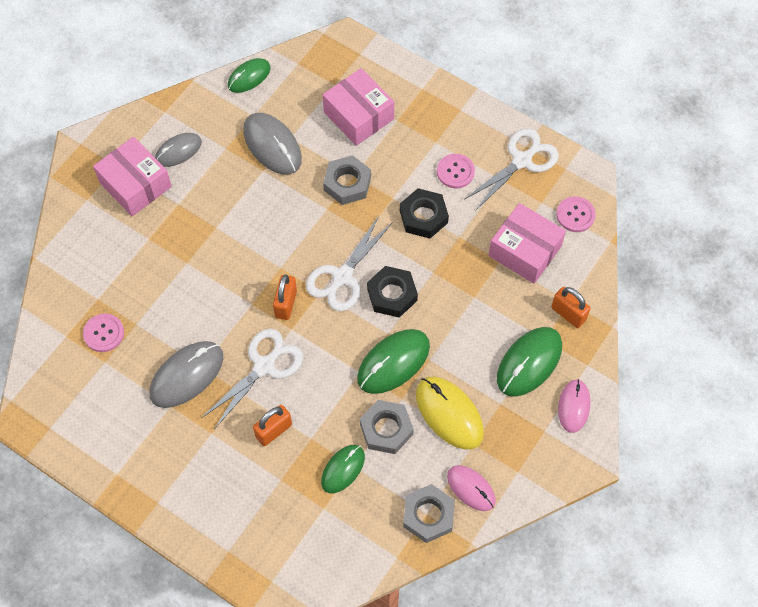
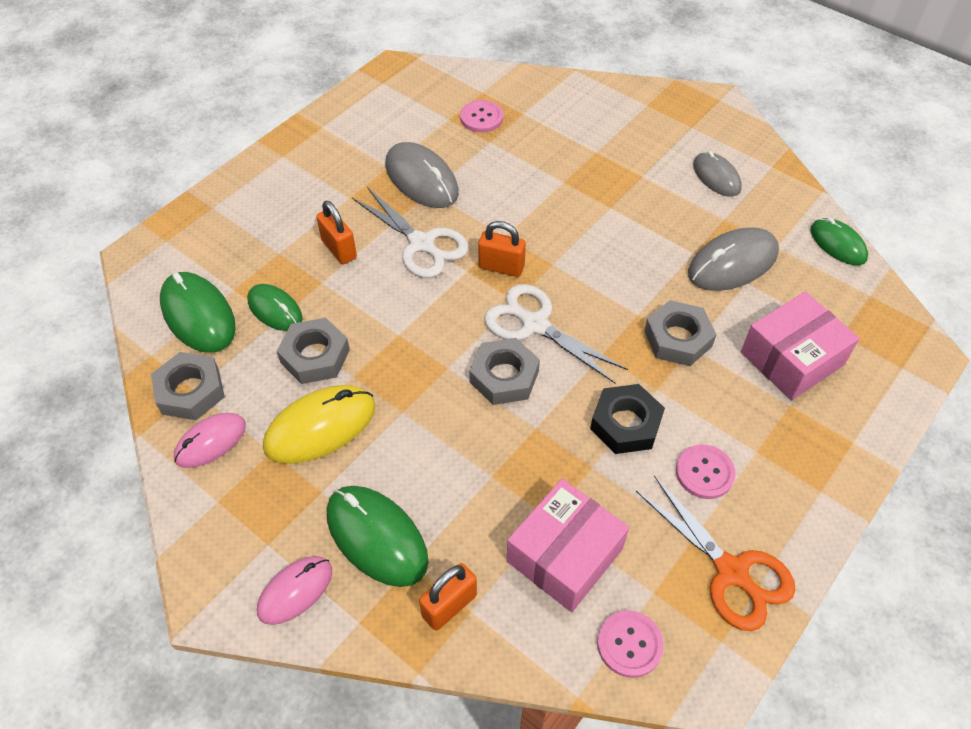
camera: 95 degrees right, 10 degrees down
pink box [93,137,172,216] -> none
green mouse [357,329,430,394] -> green mouse moved to [160,272,236,353]
black nut [367,266,418,318] -> grey nut [469,338,540,405]
white scissors [464,128,559,211] -> orange scissors [636,476,796,631]
pink mouse [558,379,590,433] -> pink mouse turned 60 degrees counterclockwise [257,556,332,625]

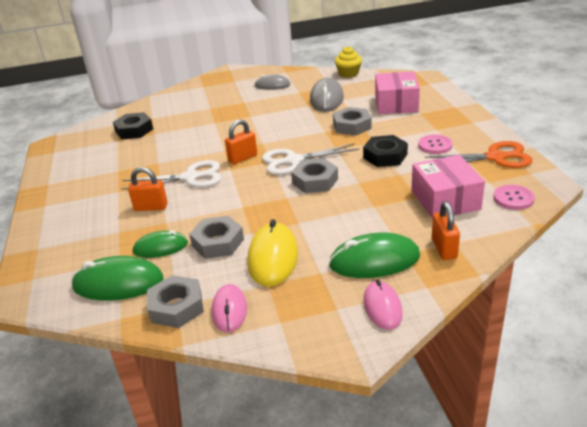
camera: 50 degrees left, 20 degrees down
grey mouse [386,142,459,208] -> none
pink button [460,100,503,132] -> black nut [113,112,153,139]
green mouse [810,218,868,265] -> yellow cupcake [335,46,362,78]

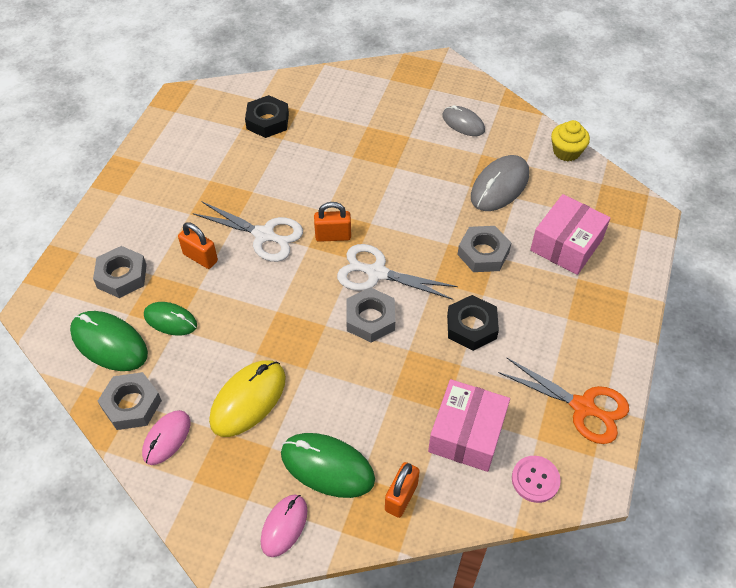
camera: 30 degrees right, 20 degrees up
grey nut [189,216,244,259] -> grey nut moved to [93,246,147,298]
pink button [418,134,453,154] -> none

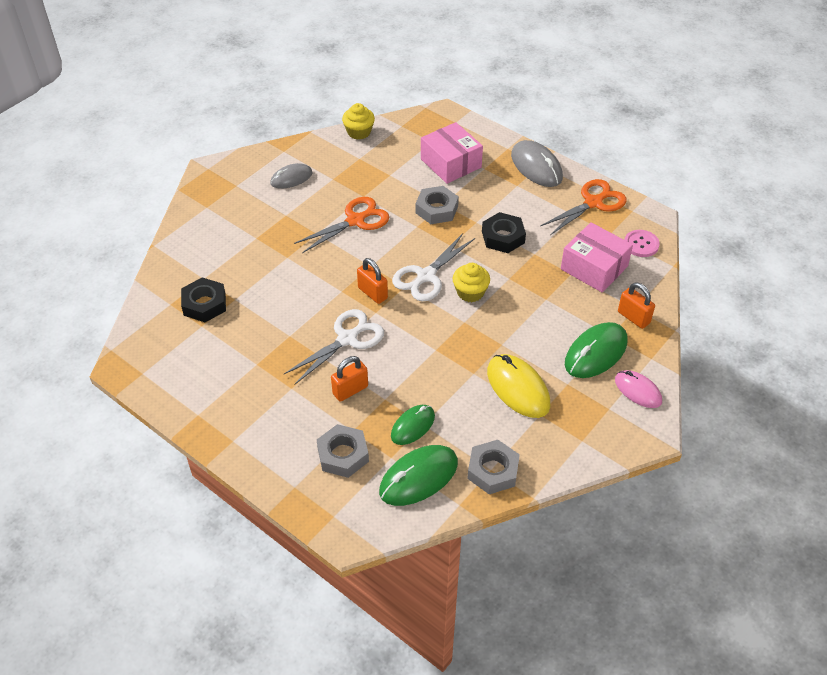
camera: 70 degrees left, 5 degrees down
pink mouse [142,410,190,465] -> none
orange padlock [314,202,351,242] -> orange padlock turned 60 degrees counterclockwise [357,258,388,304]
grey nut [346,287,395,342] -> yellow cupcake [453,263,490,302]
grey mouse [471,155,529,211] -> grey mouse moved to [511,140,563,187]
none -> orange scissors [294,197,389,253]

